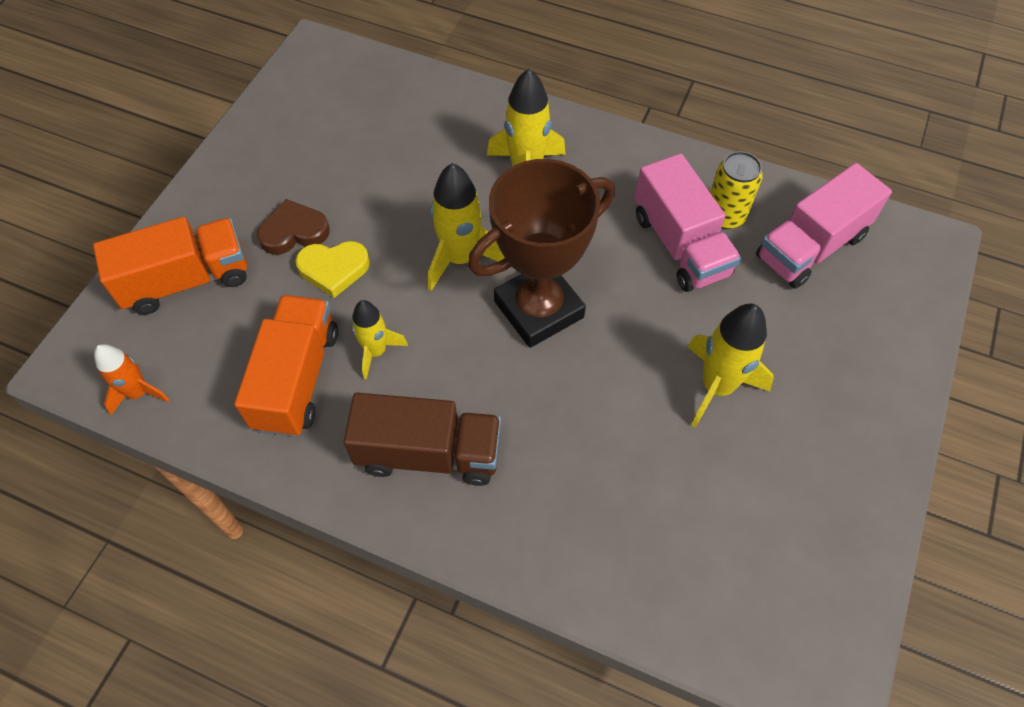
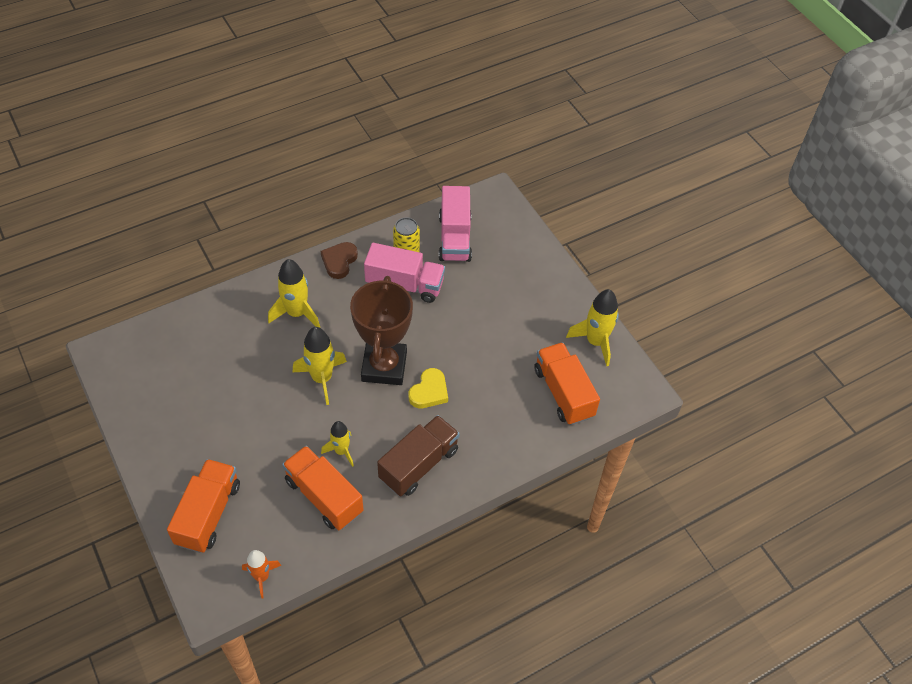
camera: 55 degrees left, 5 degrees down
brown heart [257,199,330,255] -> brown heart moved to [321,242,358,279]
yellow heart [295,241,370,298] -> yellow heart moved to [409,368,448,408]
yellow rocket [688,303,774,427] -> yellow rocket moved to [566,289,619,366]
none -> orange truck [534,342,600,425]

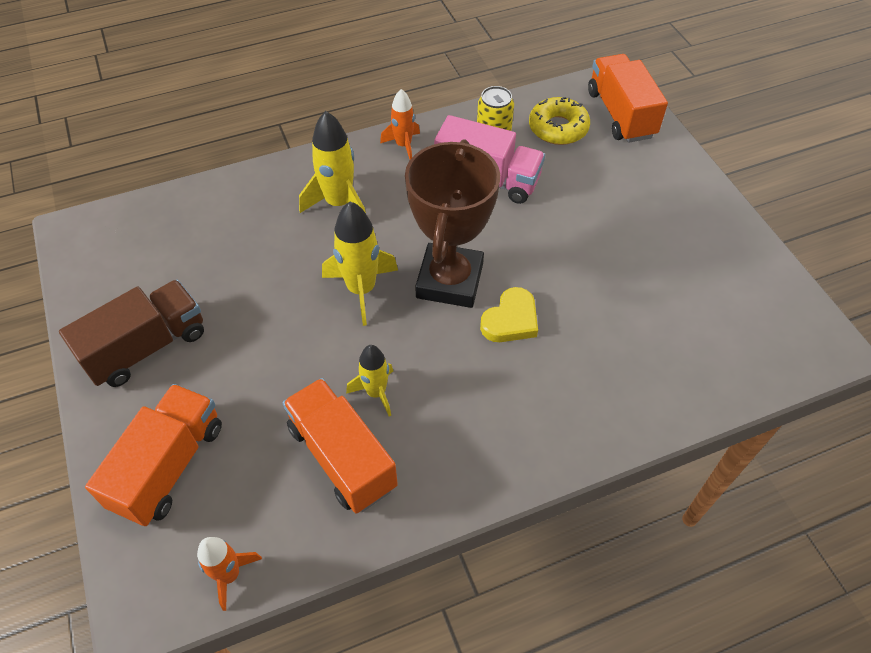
camera: 10 degrees right, 0 degrees up
brown heart [321,242,358,279] -> orange rocket [380,89,420,160]
brown truck [377,415,460,496] -> brown truck moved to [59,280,204,387]
pink truck [439,186,472,262] -> yellow donut [529,97,590,145]
orange truck [534,342,600,425] -> orange truck moved to [588,54,668,143]
yellow rocket [566,289,619,366] -> none

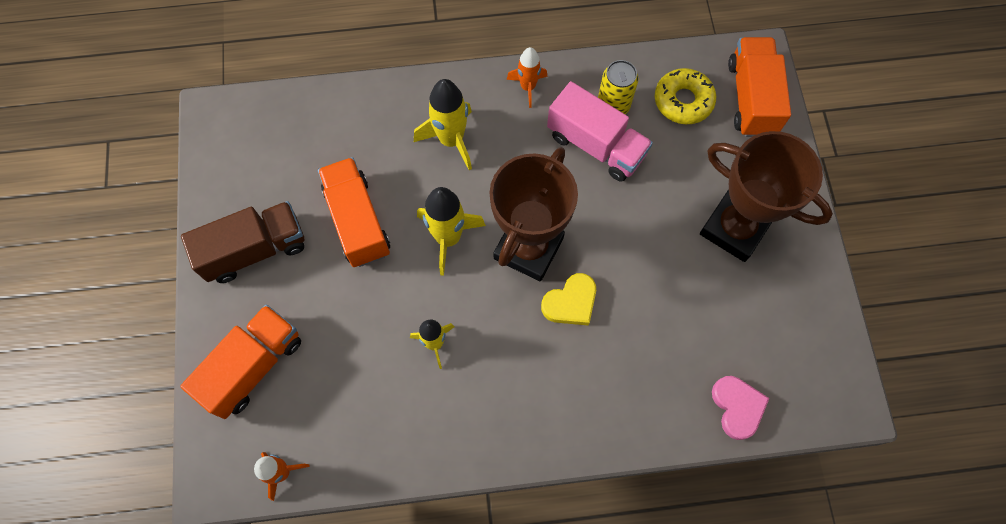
camera: 15 degrees right, 15 degrees up
orange truck [282,378,398,514] -> orange truck moved to [318,157,390,267]
none -> brown trophy [700,131,833,262]
none -> pink heart [712,376,770,440]

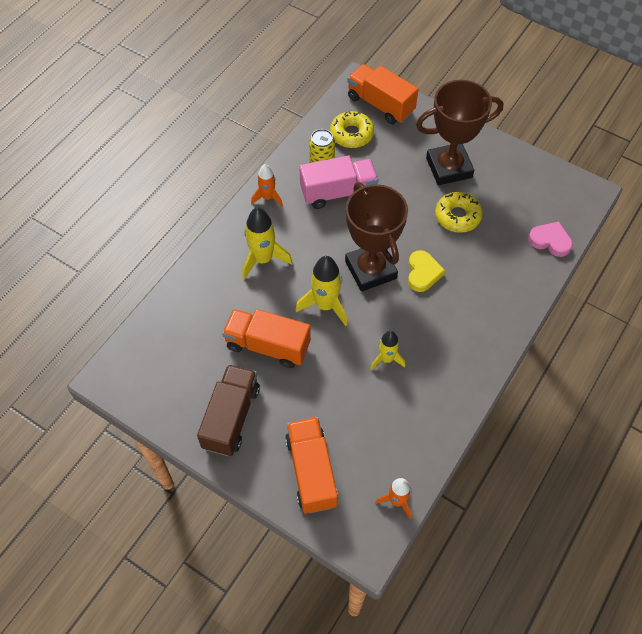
camera: 50 degrees left, 10 degrees down
none -> yellow donut [435,192,482,233]

